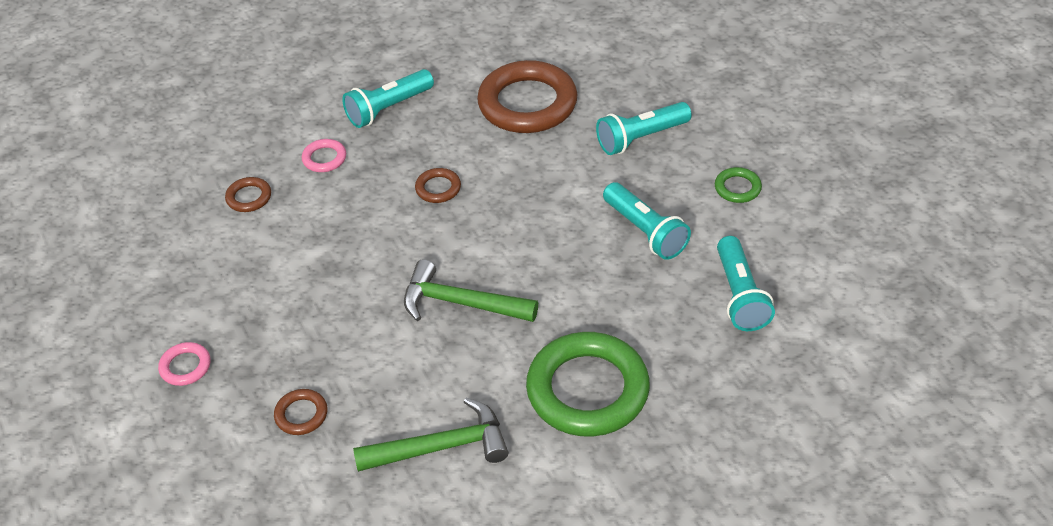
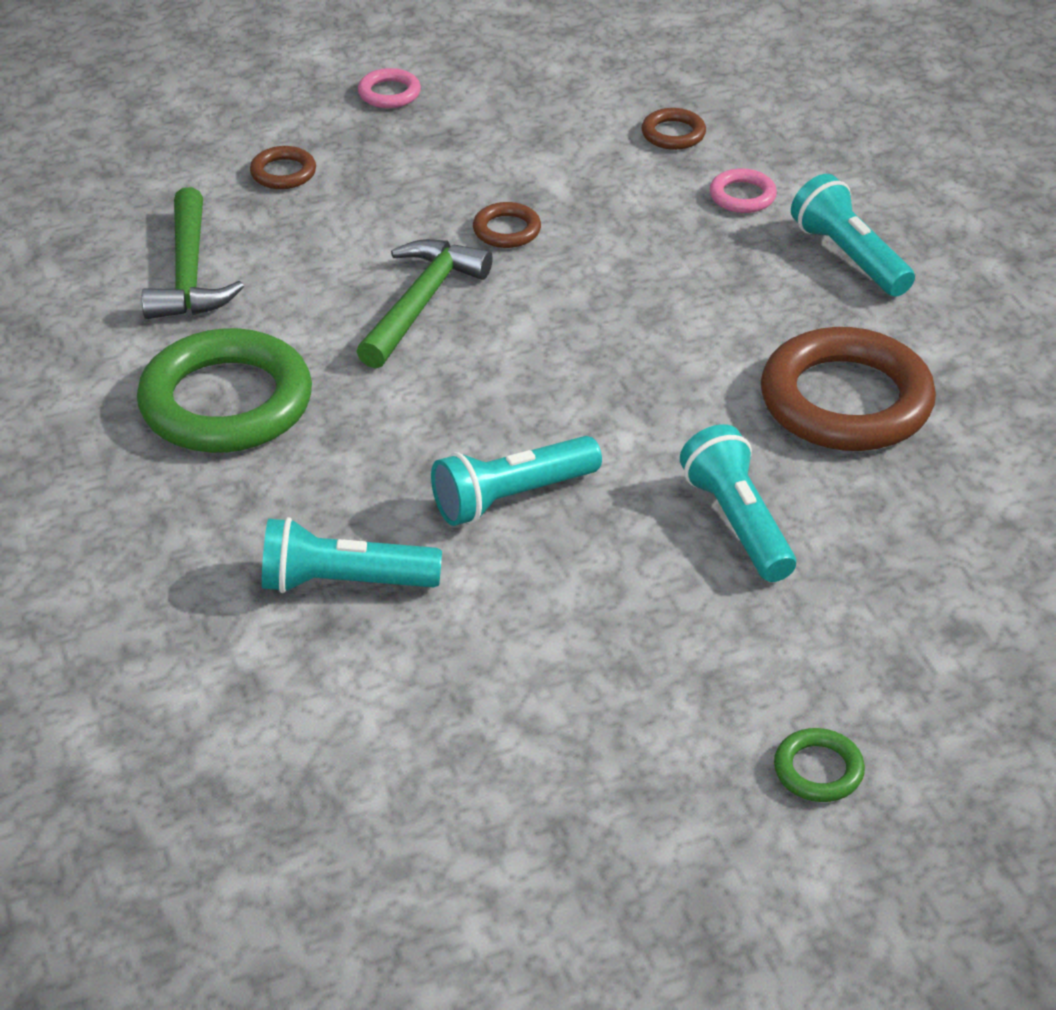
camera: 95 degrees right, 5 degrees down
brown ring [415,168,461,203] -> brown ring moved to [473,202,541,248]
green ring [715,167,762,203] -> green ring moved to [774,728,865,802]

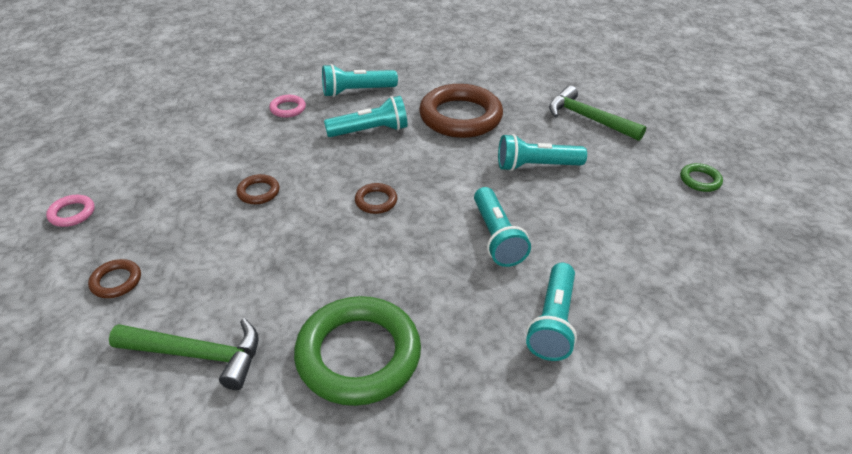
camera: 75 degrees left, 0 degrees up
green hammer [356,239,493,369] -> green hammer moved to [549,86,646,141]
brown ring [642,108,706,150] -> brown ring moved to [355,183,397,214]
none -> turquoise flashlight [324,96,408,137]

